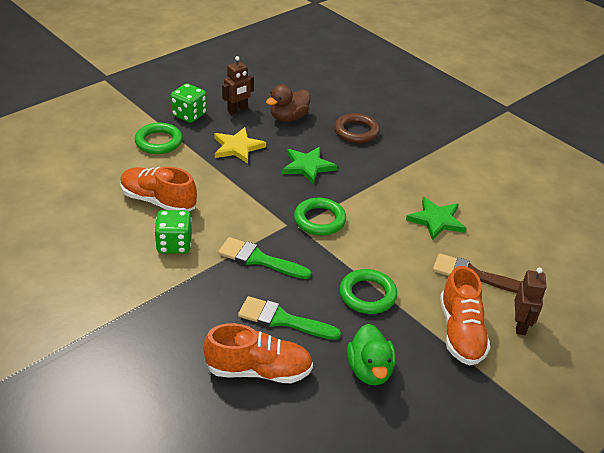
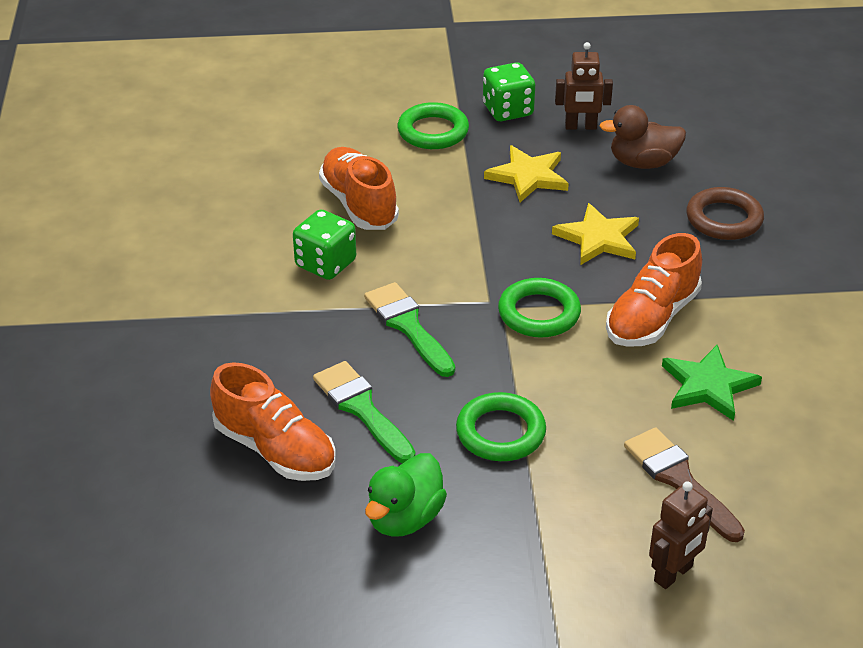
camera: 40 degrees right, 0 degrees up
green star [282,147,337,185] -> yellow star [552,203,639,265]
orange shoe [440,266,491,365] -> orange shoe moved to [606,233,702,347]

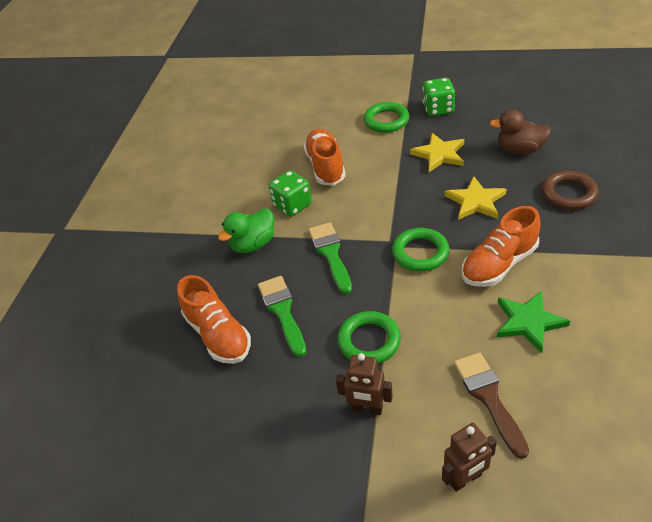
camera: 20 degrees right, 5 degrees up
green duck [365,453,447,537] -> green duck moved to [218,208,274,253]
brown robot [555,42,613,130] -> brown robot moved to [336,353,393,415]

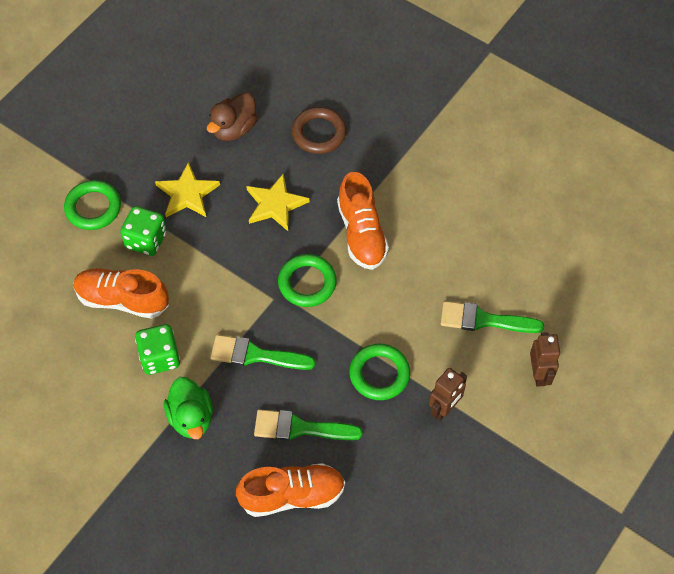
camera: 70 degrees left, 15 degrees up
green dice [423,78,455,116] -> green dice moved to [120,206,167,256]
brown brush [454,352,529,459] -> green brush [441,301,544,333]
green star [496,291,570,353] -> none

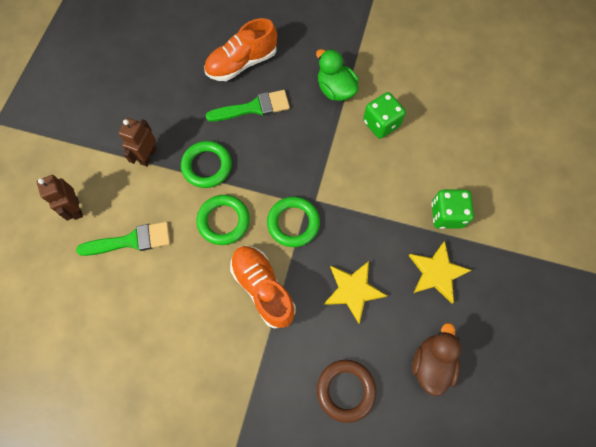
camera: 160 degrees right, 10 degrees up
green ring [64,180,121,230] -> green ring moved to [197,195,250,245]
orange shoe [74,268,169,319] -> none
green brush [210,335,315,370] -> none

